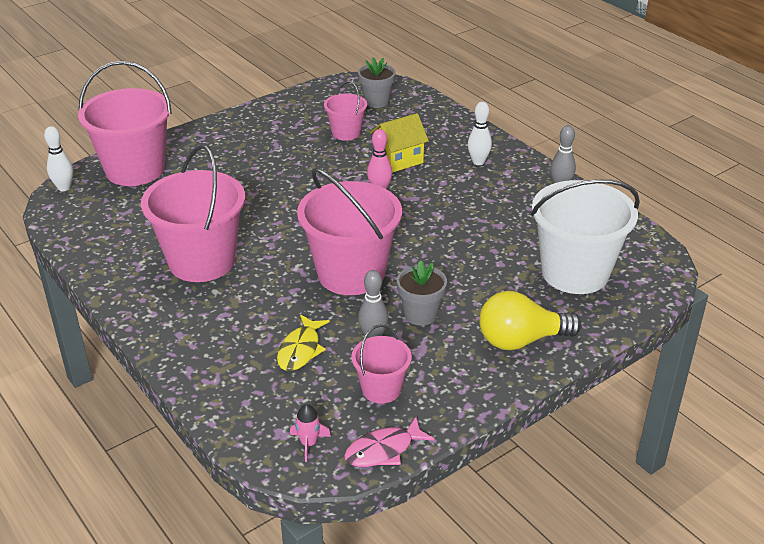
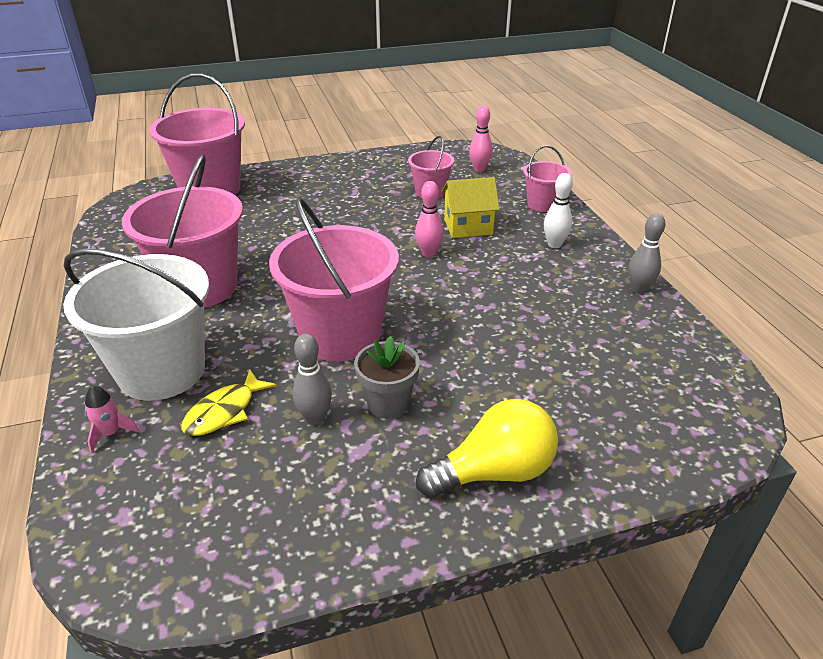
camera: 20 degrees right, 0 degrees up
white bowling pin [44,126,73,191] -> none
pink rocket [290,404,331,462] -> pink rocket moved to [85,386,139,453]
pink fish [344,417,435,467] -> none
pink bucket [351,325,412,404] -> pink bucket moved to [523,145,572,212]
grey flower pot [358,57,396,108] -> pink bowling pin [469,106,492,172]
yellow light bulb [479,291,582,350] -> yellow light bulb turned 150 degrees clockwise [416,399,558,498]
white bucket [531,179,640,294] -> white bucket moved to [63,249,209,401]

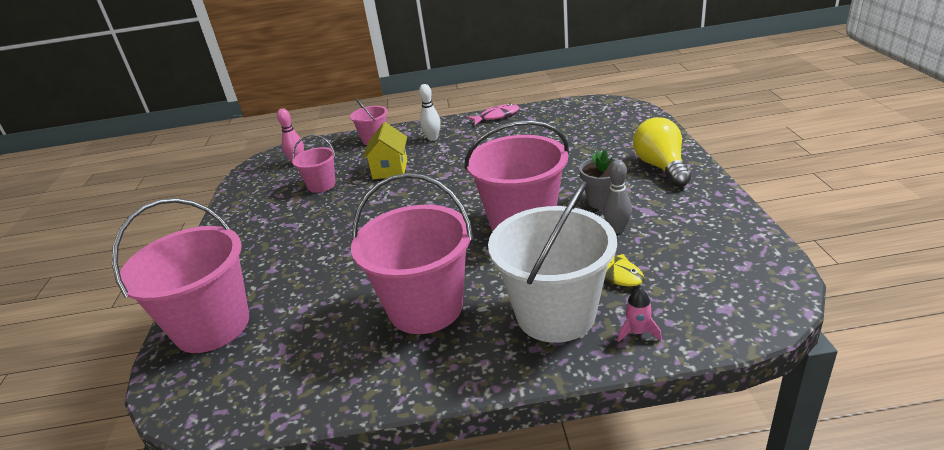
camera: 75 degrees left, 5 degrees down
pink bowling pin [415,181,444,257] -> none
grey bowling pin [628,213,665,294] -> pink fish [467,104,519,125]

